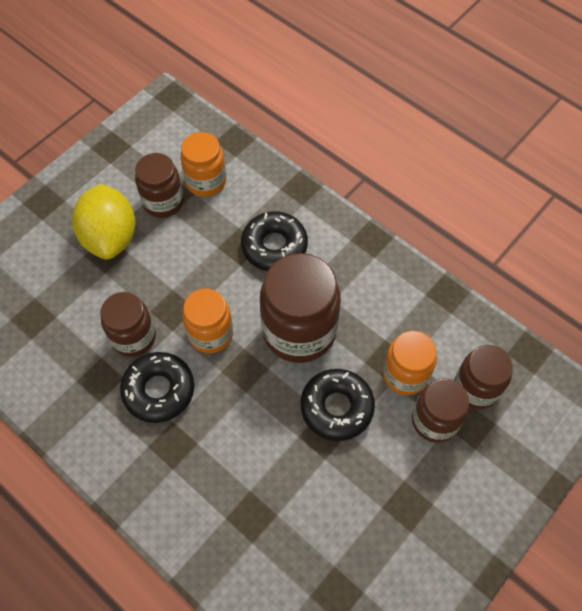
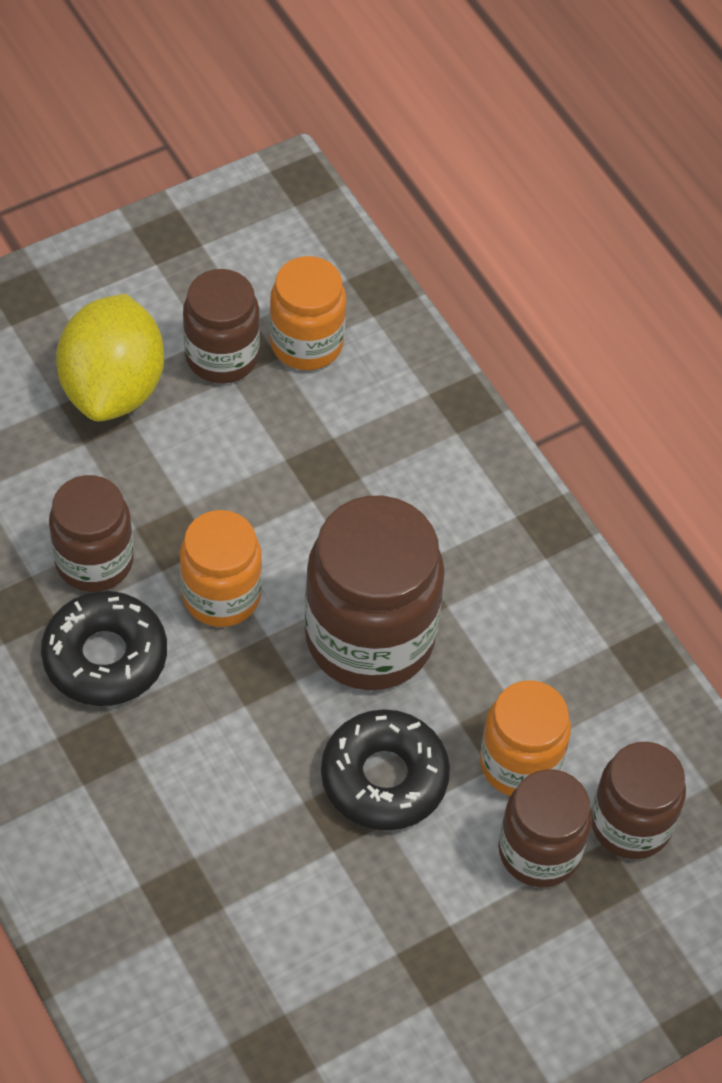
camera: 15 degrees right, 5 degrees down
black donut [241,211,308,271] -> none

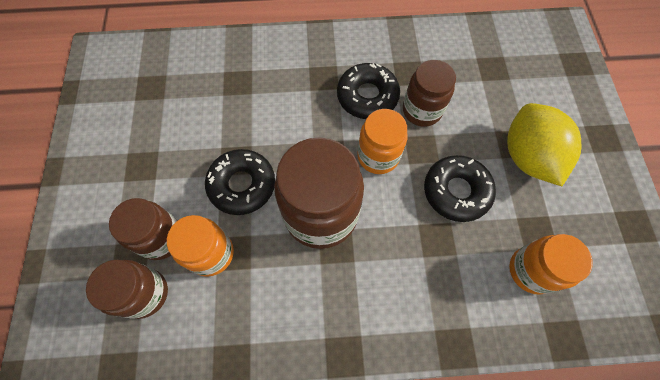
camera: 120 degrees right, 10 degrees up
yellow lemon [56,294,164,421] -> yellow lemon turned 45 degrees clockwise [507,103,581,186]
brown jar [183,269,260,384] -> none
none -> black donut [424,155,496,222]

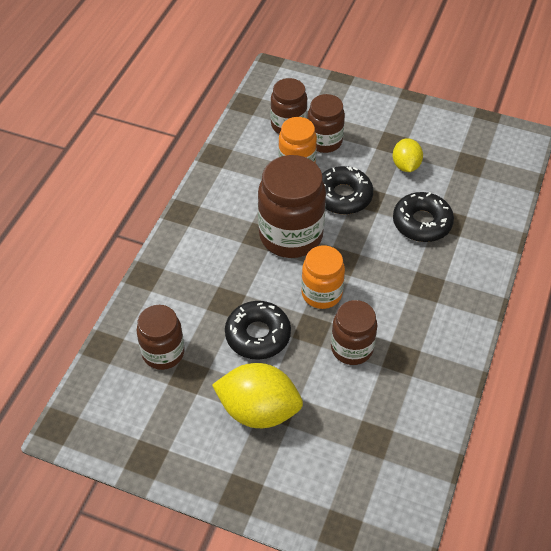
camera: 115 degrees right, 15 degrees down
black donut [337,63,400,119] -> black donut moved to [393,192,454,242]
orange jar [509,234,593,295] -> brown jar [137,305,185,370]
none -> yellow lemon [393,138,423,172]

